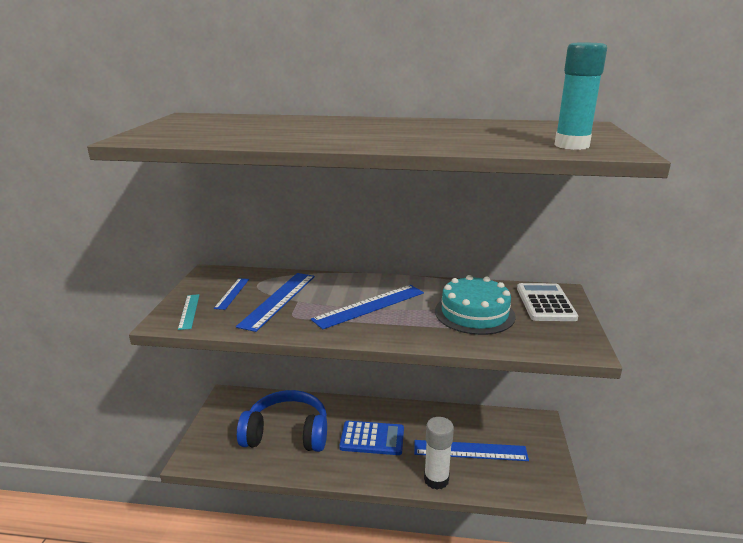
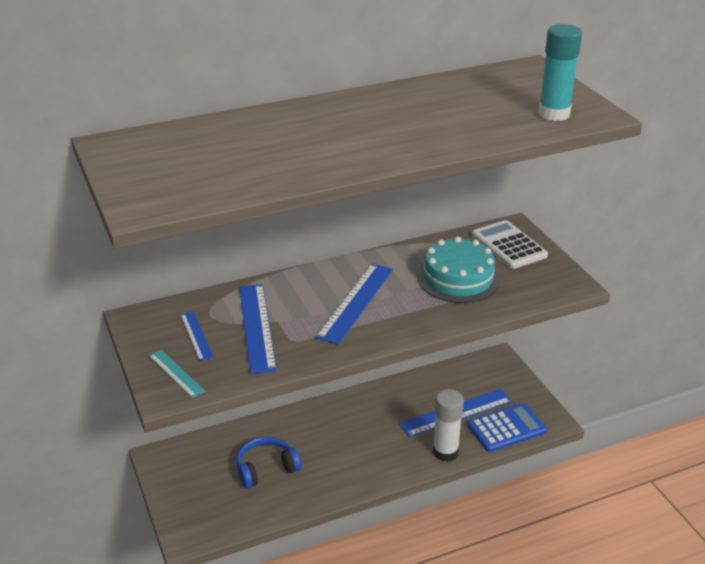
camera: 30 degrees left, 10 degrees up
blue headphones [237,390,327,452] -> blue headphones [236,437,301,488], size x0.61
blue calculator [339,421,404,455] -> blue calculator moved to [467,403,546,452]

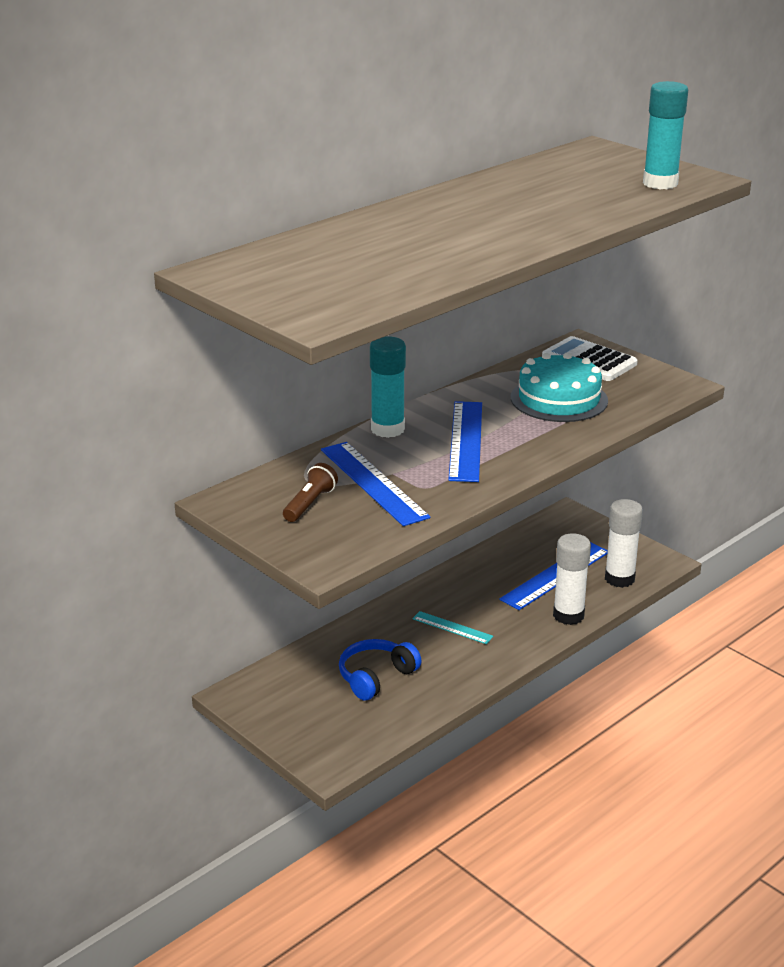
camera: 20 degrees left, 5 degrees down
turquoise ruler [149,350,205,398] -> turquoise ruler moved to [412,611,493,644]
blue ruler [180,311,214,361] -> brown flashlight [283,463,338,522]
blue calculator [467,403,546,452] -> white glue stick [605,499,643,588]
none -> turquoise glue stick [370,336,406,438]

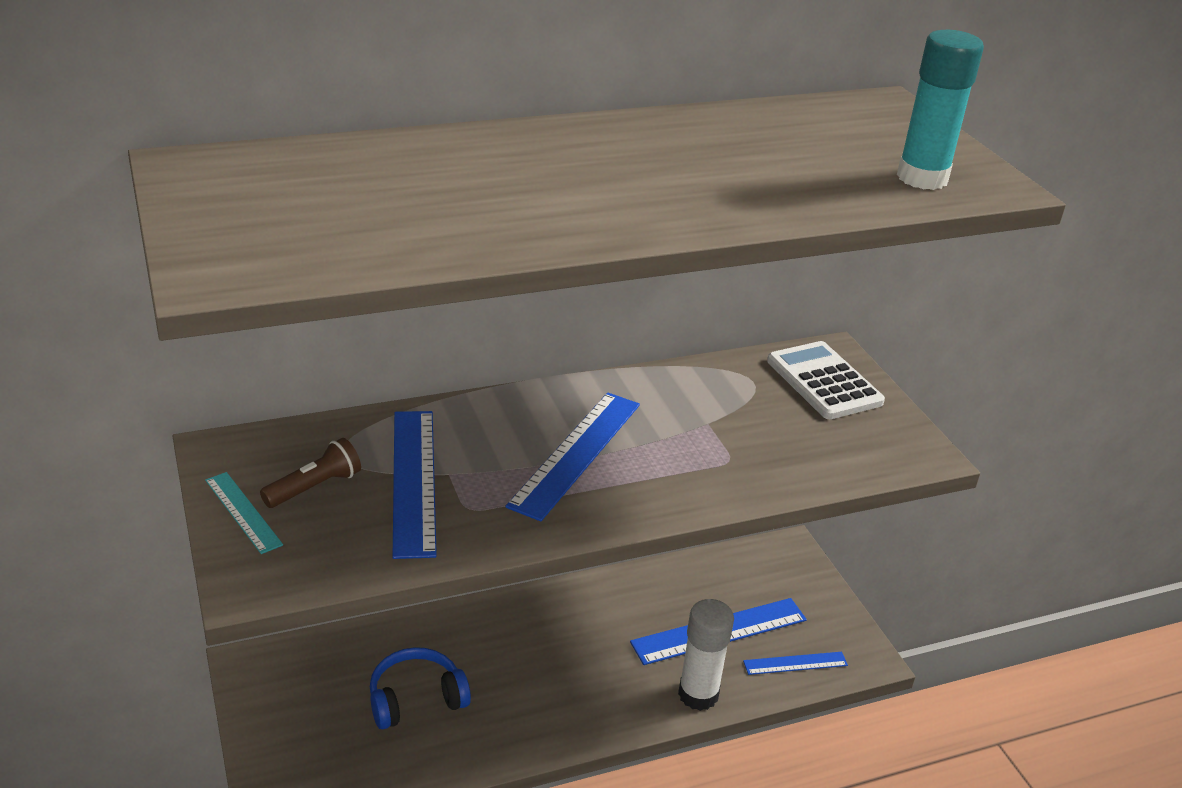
camera: 20 degrees right, 5 degrees up
turquoise glue stick [370,336,406,438] -> none
turquoise ruler [412,611,493,644] -> turquoise ruler moved to [205,472,283,554]
turquoise cake [511,352,608,422] -> none
white glue stick [605,499,643,588] -> blue ruler [743,652,848,675]

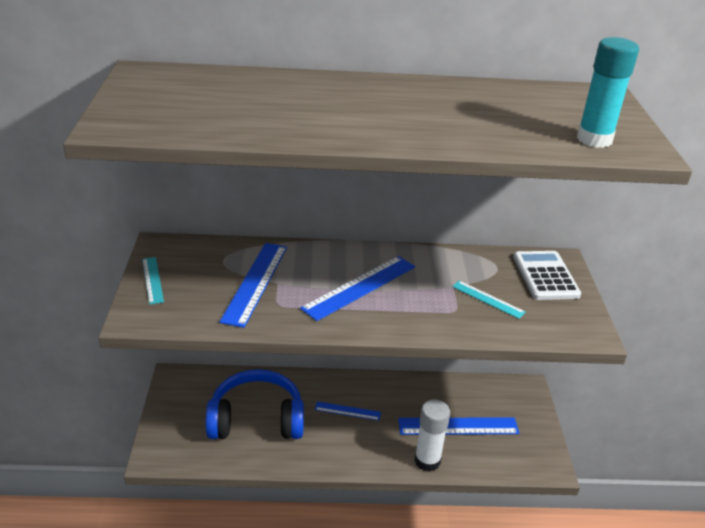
camera: 20 degrees right, 0 degrees up
brown flashlight [260,438,361,508] -> none
blue headphones [370,647,471,729] -> blue headphones [206,369,304,439], size x1.64
blue ruler [743,652,848,675] -> blue ruler moved to [315,401,381,421]
none -> turquoise ruler [452,281,525,319]

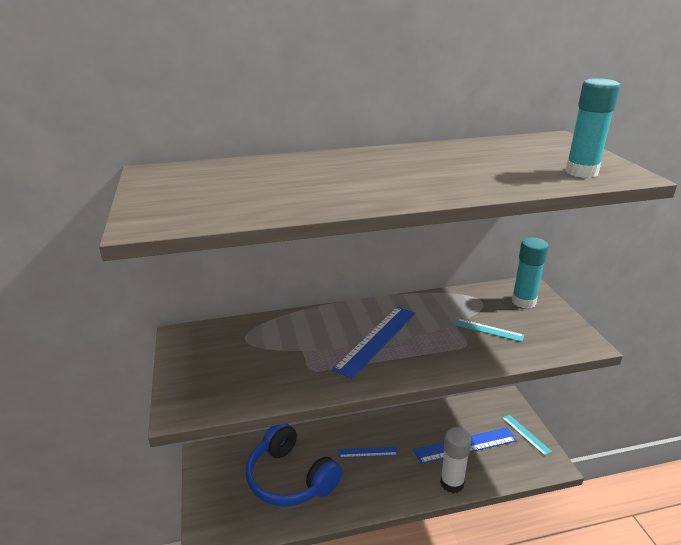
camera: 10 degrees left, 5 degrees down
turquoise ruler [142,257,164,304] -> turquoise ruler moved to [502,415,552,456]
blue headphones [206,369,304,439] -> blue headphones turned 120 degrees counterclockwise [246,423,342,507]
blue ruler [219,243,287,328] -> none
white calculator [514,251,581,300] -> turquoise glue stick [512,237,549,309]

